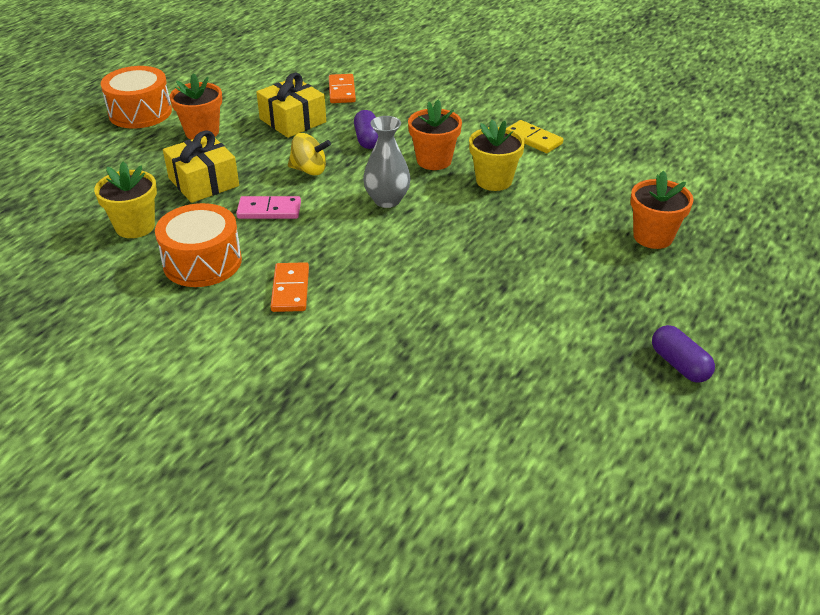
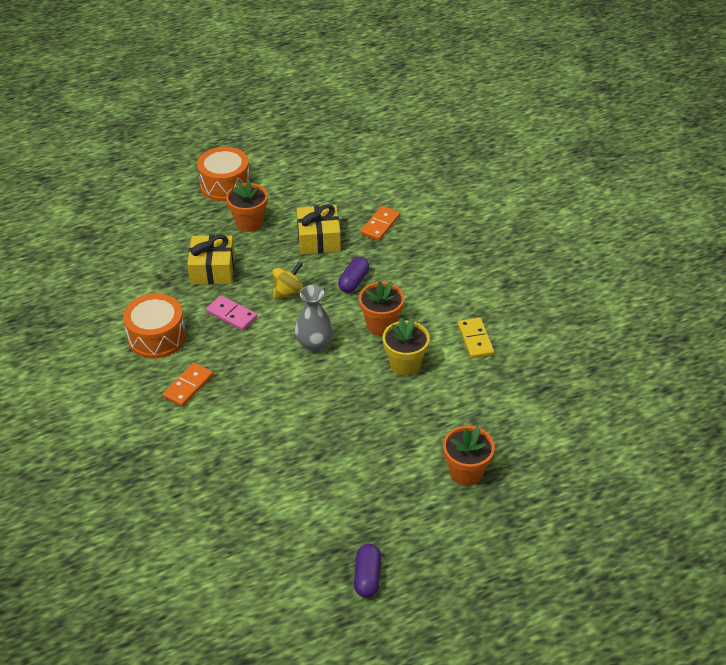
camera: 35 degrees right, 5 degrees up
yellow flower pot [94,162,157,238] -> none
yellow spinning top [288,133,331,176] -> yellow spinning top turned 90 degrees counterclockwise [272,262,303,300]

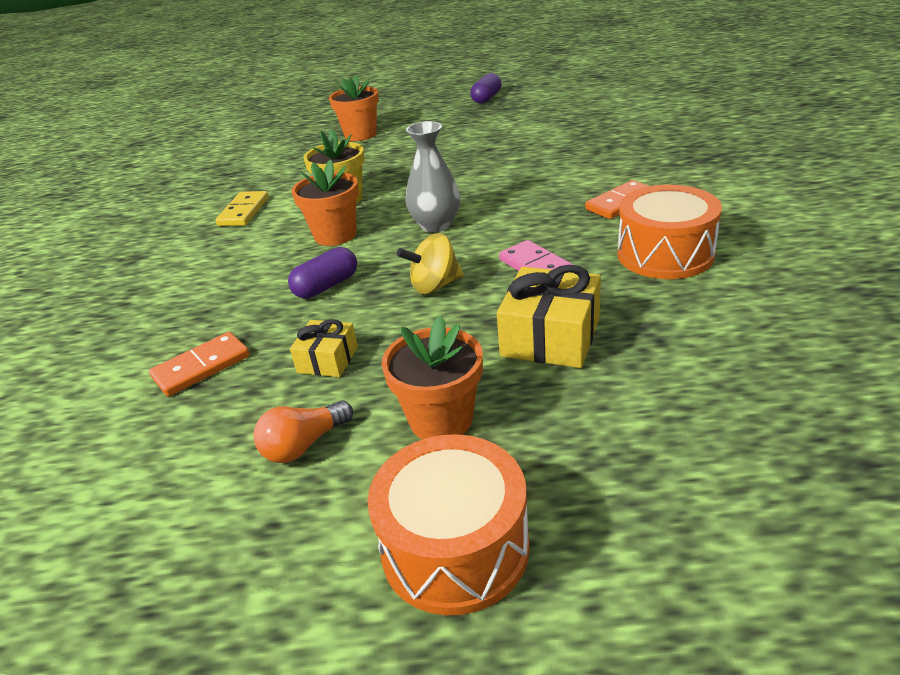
camera: 155 degrees left, 10 degrees down
yellow gift [297,204,341,255] -> yellow gift [290,319,358,377], size x0.58
none -> orange light bulb [254,401,353,463]

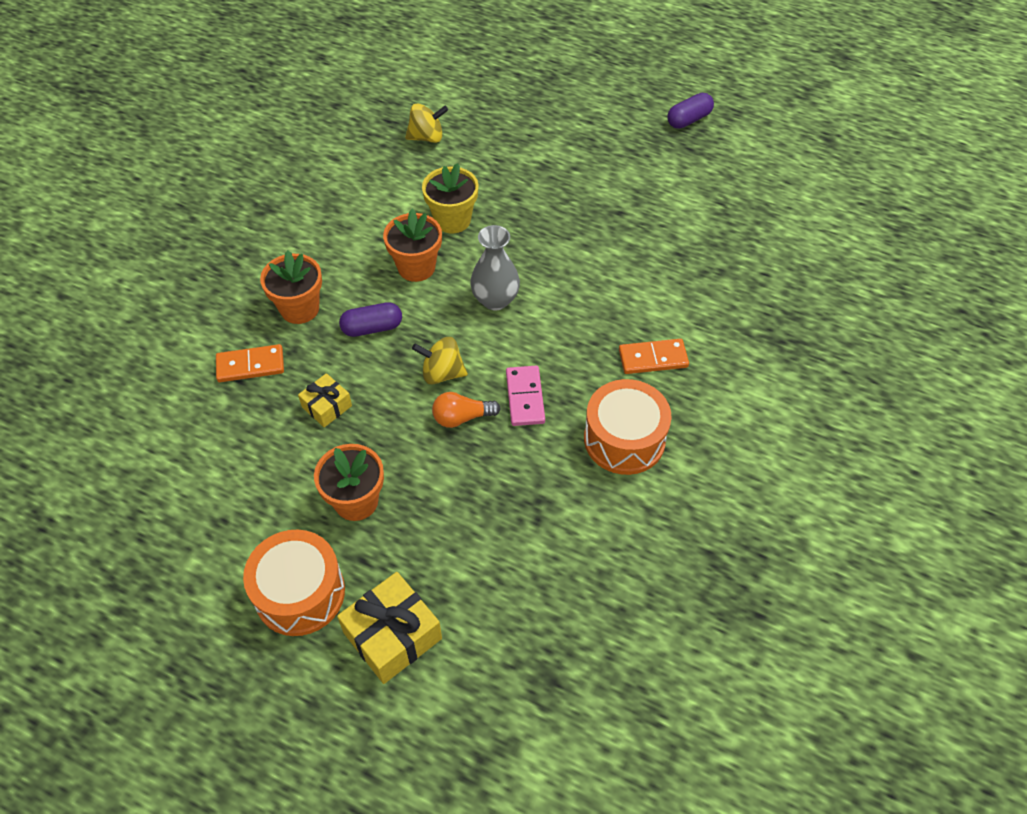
camera: 25 degrees right, 20 degrees up
yellow domino [215,191,269,226] -> none
orange light bulb [254,401,353,463] -> orange light bulb moved to [432,392,501,428]
orange flower pot [329,75,379,141] -> orange flower pot moved to [260,250,322,324]
yellow gift [497,265,601,368] -> yellow gift moved to [337,572,442,684]
none -> yellow spinning top [405,103,448,143]

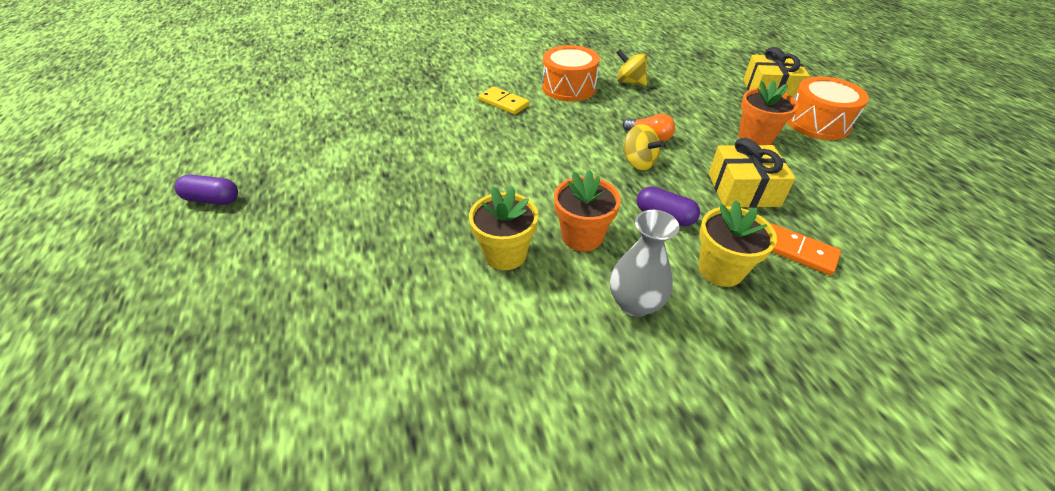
camera: 135 degrees left, 10 degrees down
orange flower pot [260,250,322,324] -> yellow flower pot [698,200,777,287]
yellow gift [298,373,352,427] -> yellow gift [708,138,796,208], size x1.72
yellow spinning top [405,103,448,143] -> yellow spinning top moved to [617,50,647,86]
grey vase [470,225,520,310] -> grey vase moved to [610,210,679,317]
pink domino [506,366,545,426] -> none
orange domino [619,339,689,374] -> yellow domino [478,86,529,115]

